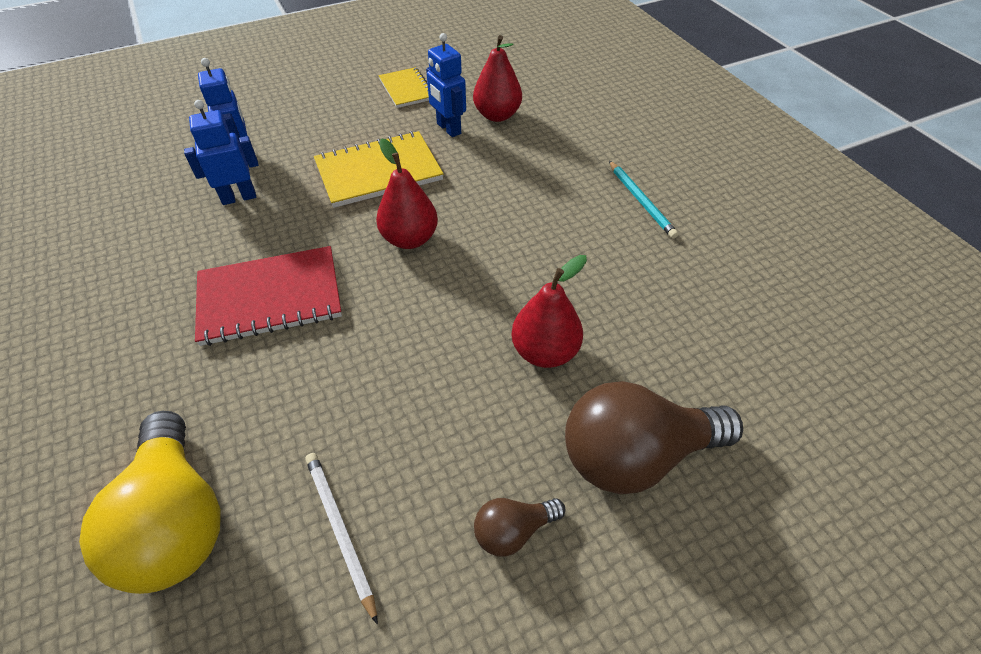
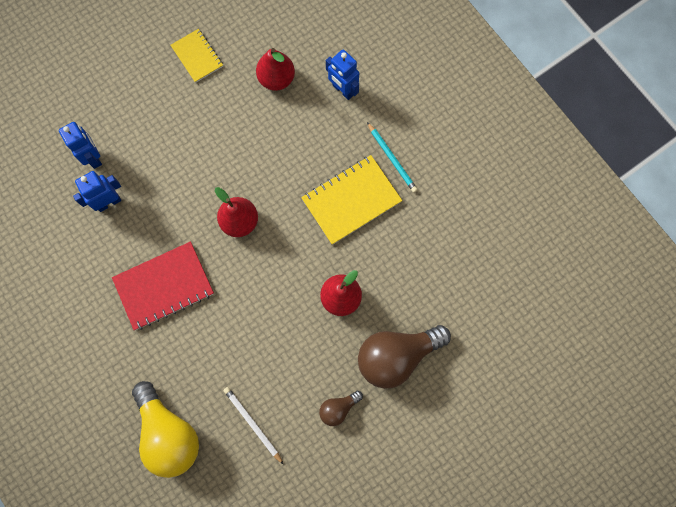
camera: 10 degrees left, 25 degrees up
yellow notebook [314,131,444,208] -> yellow notebook moved to [301,155,402,245]
blue robot [426,33,466,137] -> blue robot moved to [326,49,359,100]

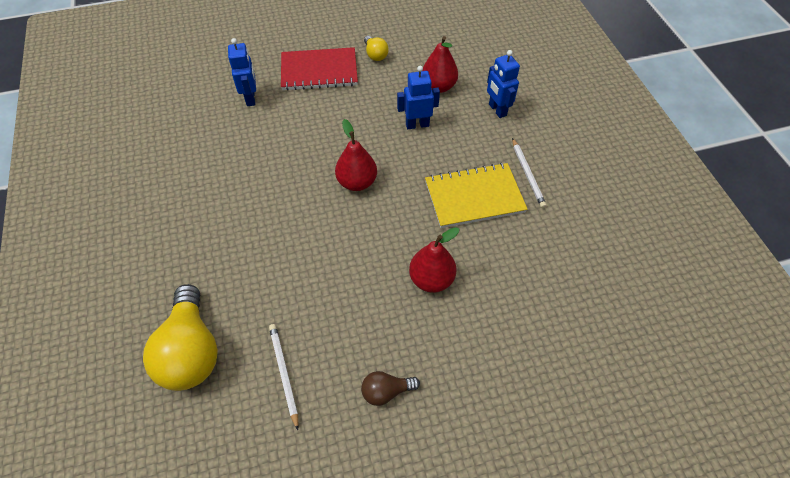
camera: 20 degrees right, 20 degrees down
blue robot [73,171,121,212] -> blue robot moved to [397,66,440,129]
red notebook [112,242,214,330] -> red notebook moved to [281,47,358,91]
yellow notebook [170,29,223,83] -> yellow light bulb [364,36,389,61]
brown light bulb [358,325,451,389] -> none
turquoise pencil [367,122,418,193] -> white pencil [512,138,547,208]

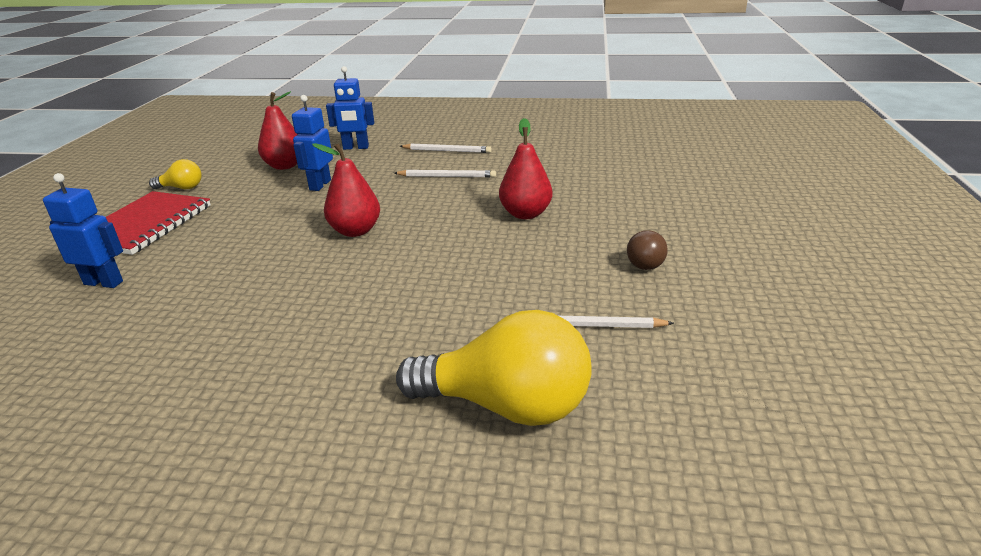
camera: 65 degrees left, 25 degrees down
yellow notebook [425,163,528,228] -> white pencil [394,170,496,178]

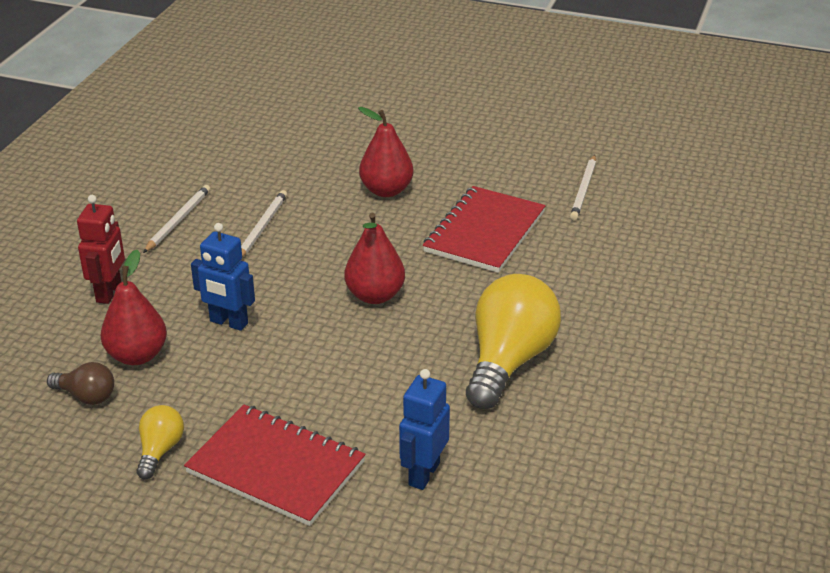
camera: 80 degrees left, 5 degrees up
blue robot [326,66,374,150] -> red robot [77,195,125,304]
yellow light bulb [396,310,592,426] -> yellow light bulb moved to [466,274,561,409]
brown light bulb [627,230,667,270] -> brown light bulb moved to [47,362,114,405]
none -> red notebook [423,186,546,273]

